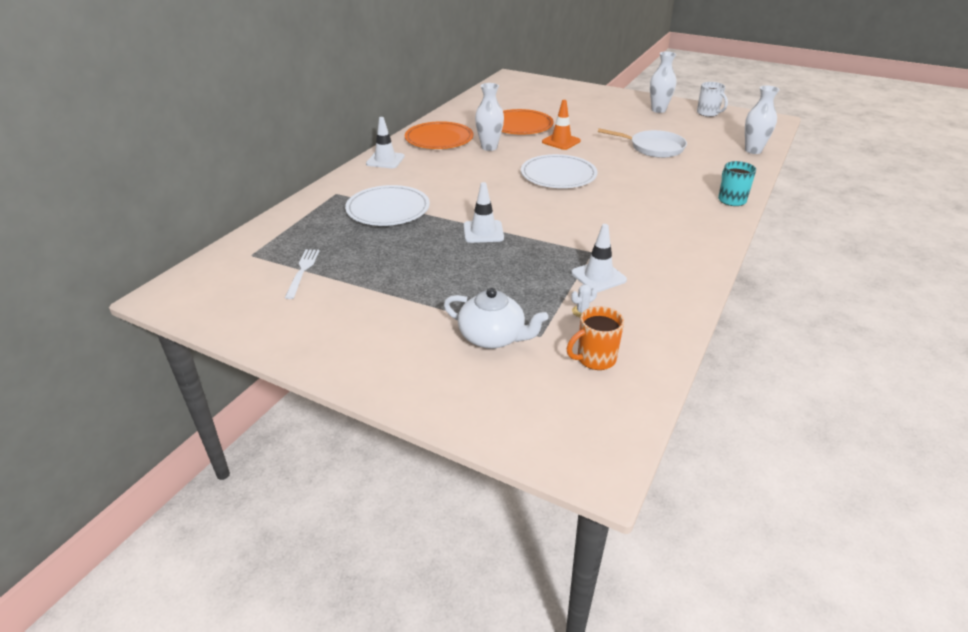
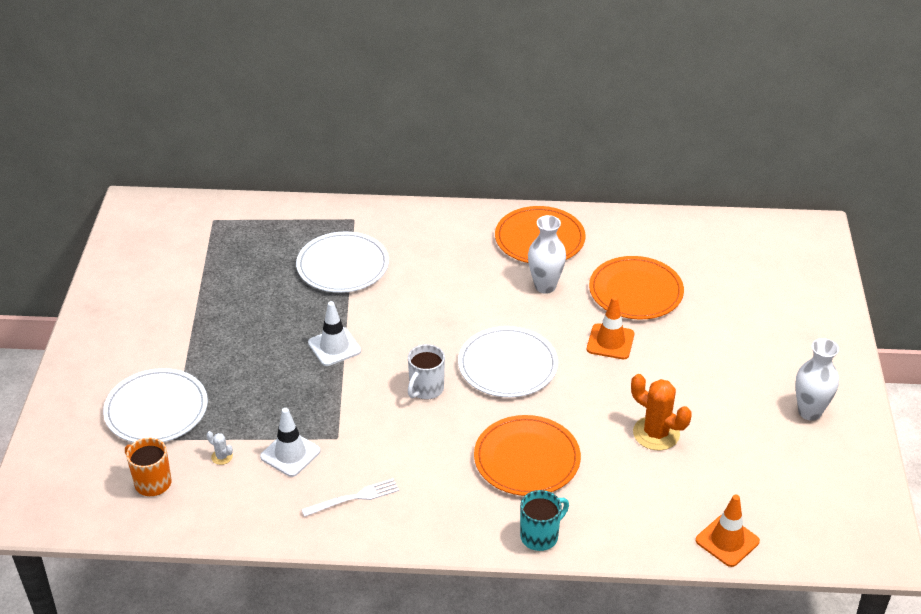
camera: 65 degrees right, 5 degrees up
white fork [285,249,320,299] -> white fork moved to [301,479,399,517]
white traffic cone [366,117,405,168] -> none
white teapot [444,288,548,349] -> white plate [103,368,208,443]
white pan [598,128,687,158] -> orange cactus [631,374,692,450]
white mug [697,82,728,117] -> white mug moved to [408,344,445,400]
white vase [745,86,780,154] -> orange traffic cone [696,495,760,567]
none -> orange plate [474,415,581,496]

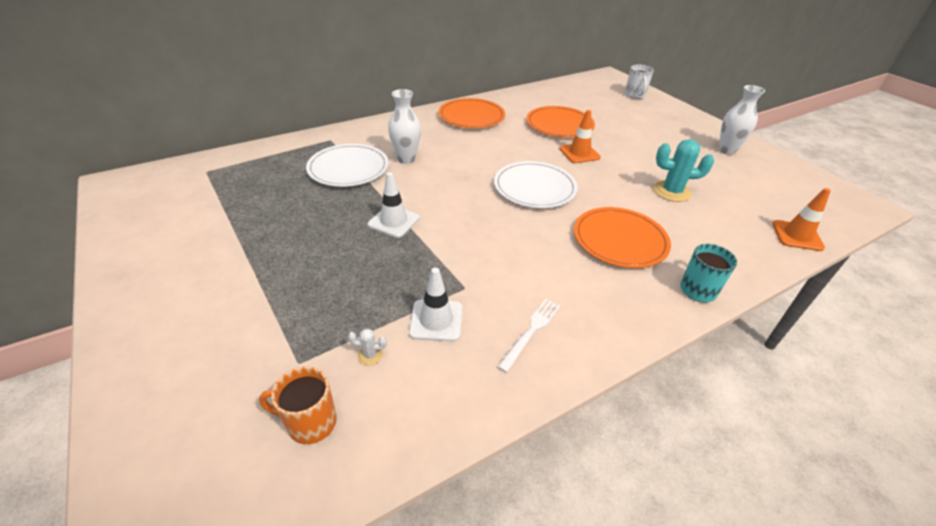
camera: 35 degrees left, 0 degrees up
white plate [103,368,208,443] -> none
white mug [408,344,445,400] -> white mug moved to [625,65,654,99]
white vase [528,215,566,294] -> white vase moved to [388,89,421,164]
orange cactus [631,374,692,450] -> turquoise cactus [654,139,714,202]

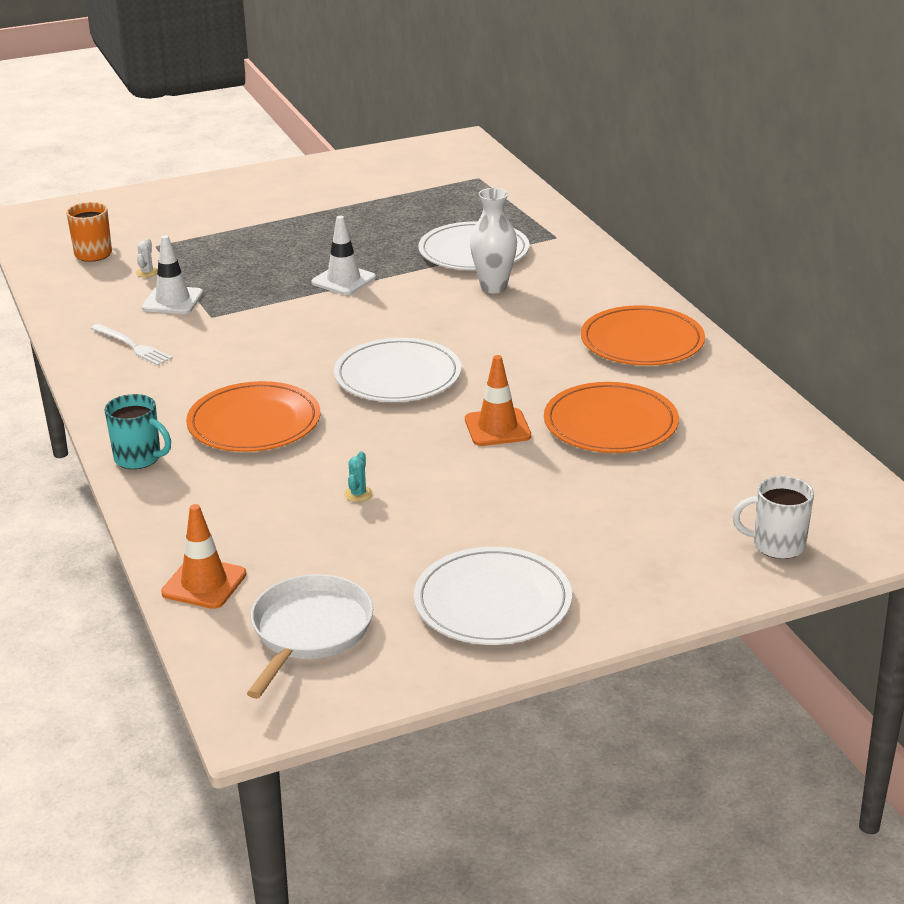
camera: 100 degrees right, 10 degrees down
turquoise cactus [654,139,714,202] -> turquoise cactus [344,451,373,502], size x0.45
white vase [718,85,765,155] -> white plate [414,547,572,645]
none -> white pan [247,574,373,699]

